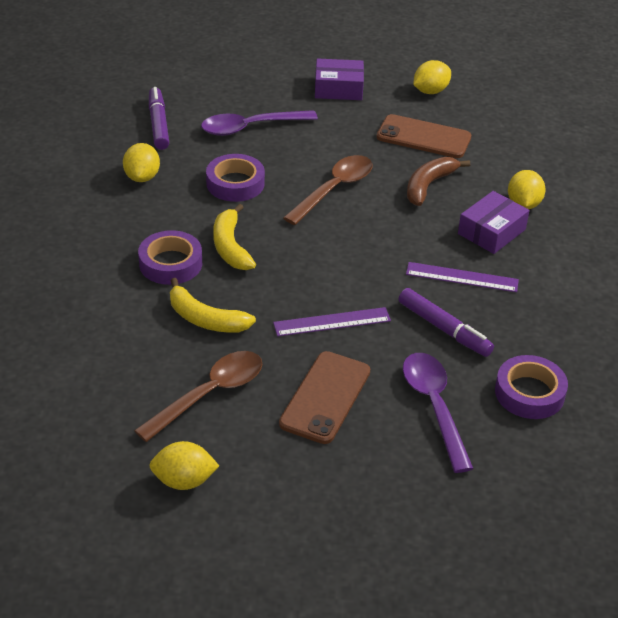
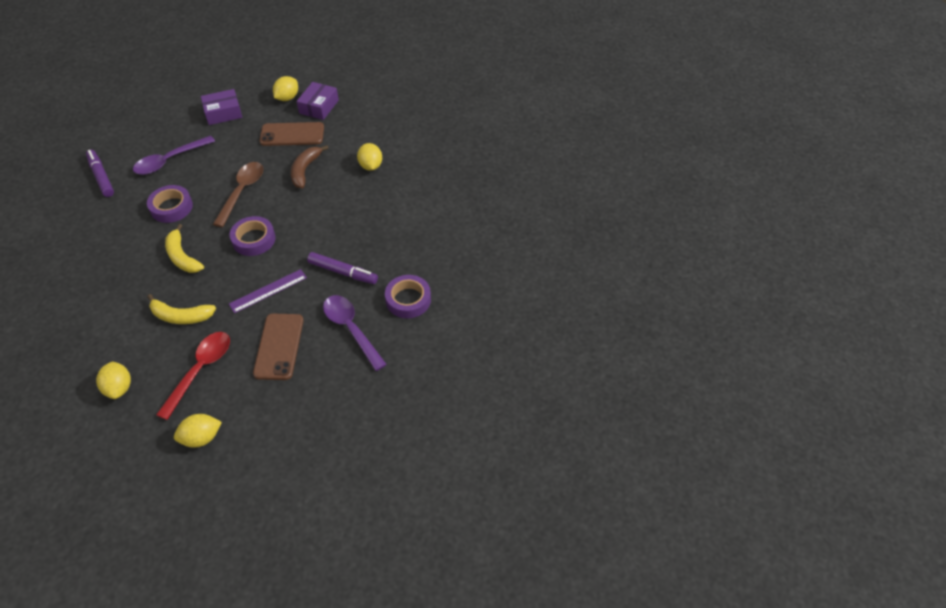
camera: 20 degrees left, 10 degrees up
yellow lemon [123,143,160,182] -> yellow lemon moved to [96,361,131,399]
brown spoon [134,351,262,442] -> red spoon [156,332,230,420]
purple tape [138,230,202,285] -> purple tape moved to [229,216,276,256]
purple ruler [406,262,519,292] -> none
purple box [458,191,530,254] -> purple box moved to [297,82,339,120]

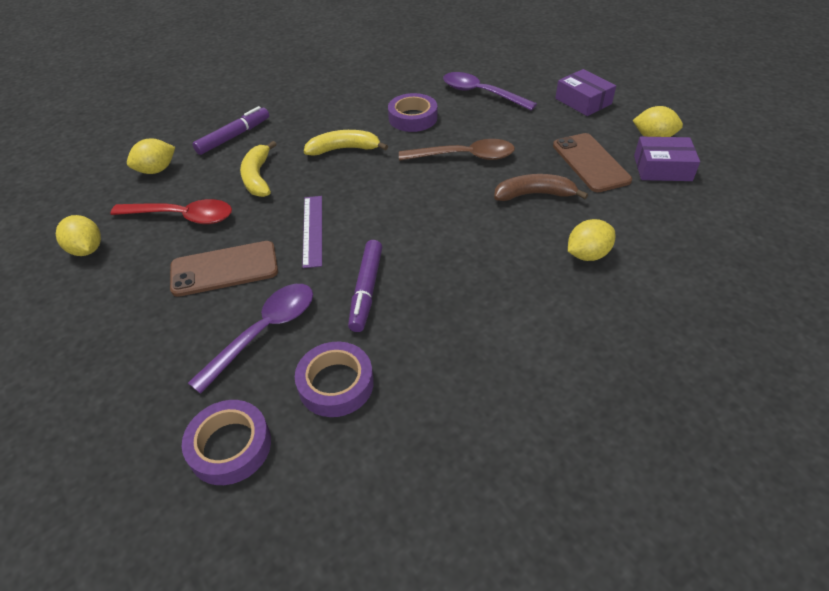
camera: 75 degrees right, 5 degrees down
purple marker [86,150,114,197] -> purple marker moved to [192,106,269,155]
yellow banana [165,224,204,273] -> yellow banana turned 45 degrees clockwise [304,130,388,156]
purple tape [229,216,276,256] -> purple tape moved to [182,400,271,485]
purple ruler [229,269,307,313] -> purple ruler turned 45 degrees clockwise [302,196,322,268]

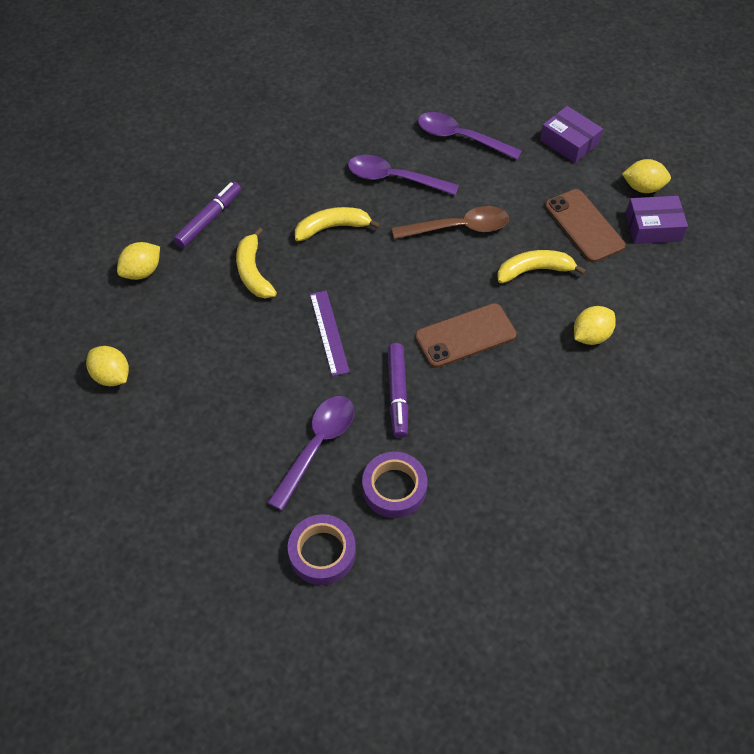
camera: 10 degrees left, 10 degrees up
red spoon [110,199,232,224] -> none
brown phone [170,241,278,297] -> brown phone moved to [415,303,517,368]
purple tape [388,93,437,132] -> purple spoon [348,155,459,195]
brown banana [494,174,588,201] -> yellow banana [497,250,586,283]

